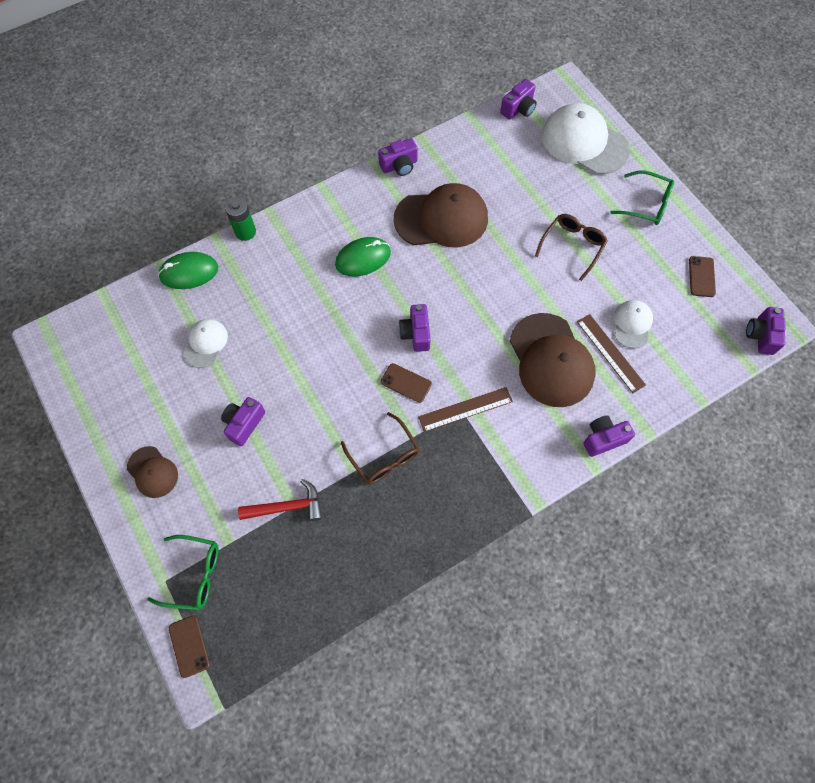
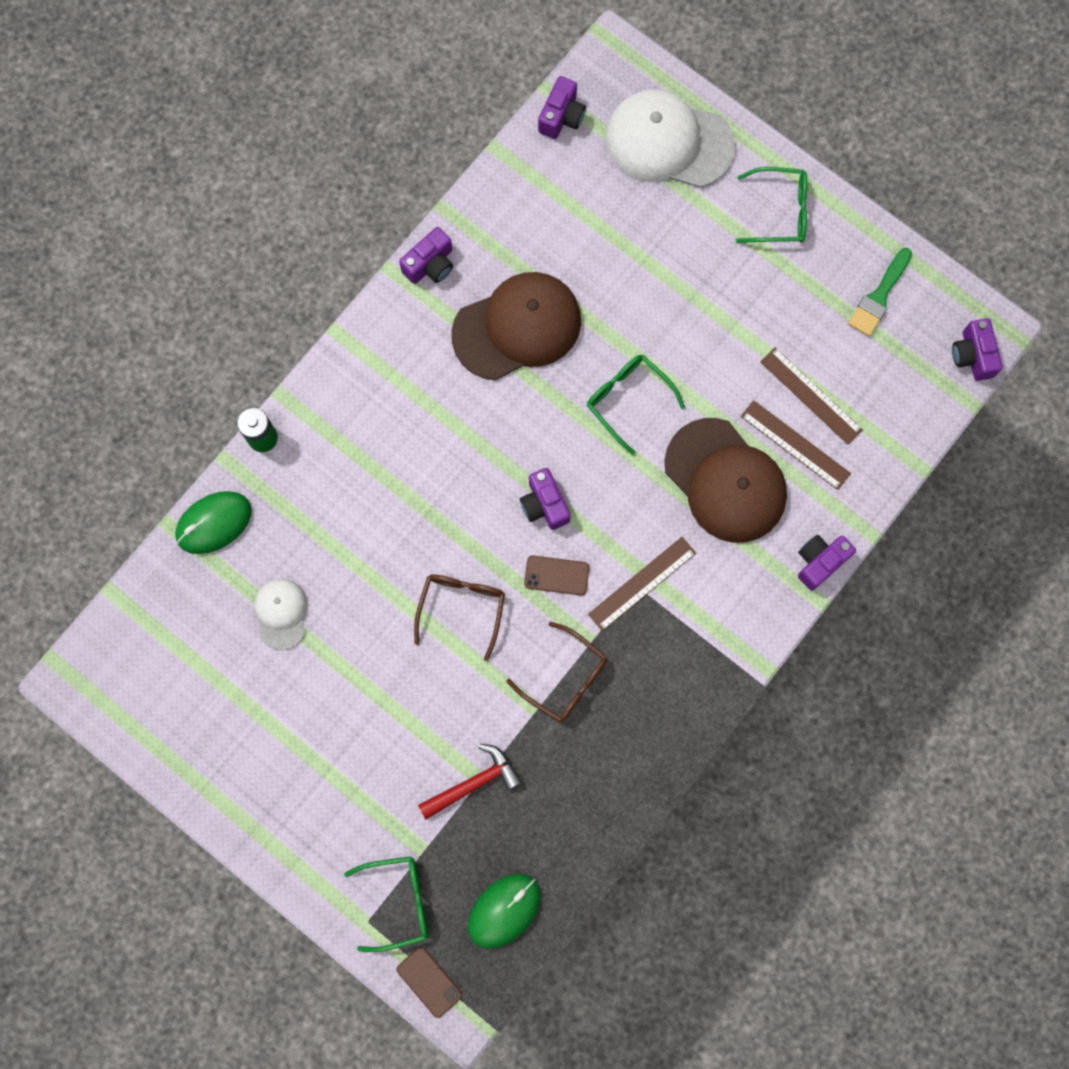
camera: 20 degrees left, 10 degrees up
brown cap [127,446,178,498] -> none
purple camera [221,397,265,446] -> none
green mouse [335,237,391,276] -> green mouse moved to [468,874,541,949]
brown glasses [535,214,608,281] -> brown glasses moved to [414,574,505,661]
white cap [614,300,653,349] -> brown ruler [760,347,863,444]
brown phone [689,256,716,297] -> green brush [848,248,912,336]
none -> green glasses [587,355,685,455]

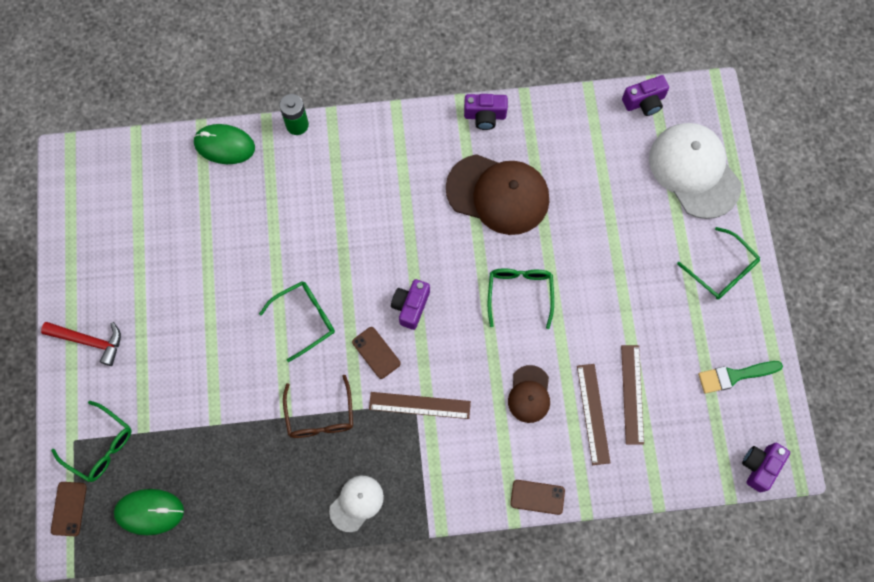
camera: 45 degrees right, 5 degrees down
white cap [255,579,307,650] -> white cap moved to [329,476,384,532]
brown glasses [414,574,505,661] -> green glasses [259,281,335,362]
red hammer [418,744,522,820] -> red hammer moved to [41,322,121,366]
brown cap [664,418,787,543] -> brown cap [508,365,550,423], size x0.52
purple camera [798,535,856,591] -> brown phone [510,480,565,515]

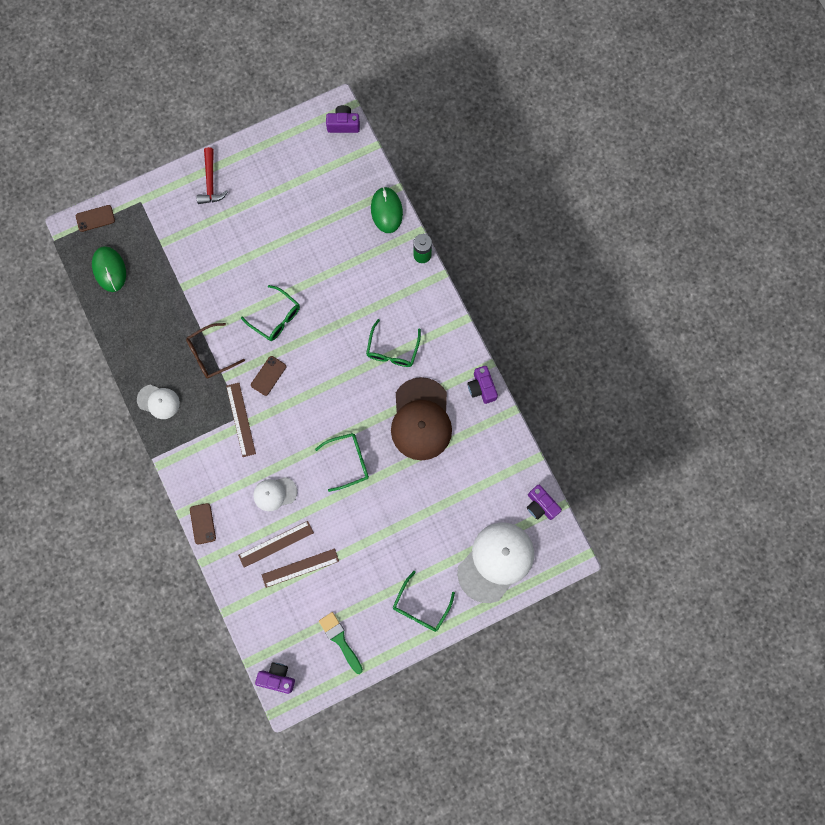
camera: 70 degrees right, 5 degrees up
green glasses [51,401,132,482] -> green glasses moved to [366,319,421,367]
purple camera [391,279,430,330] -> purple camera moved to [326,105,360,133]
brown cap [508,365,550,423] -> white cap [253,477,297,511]

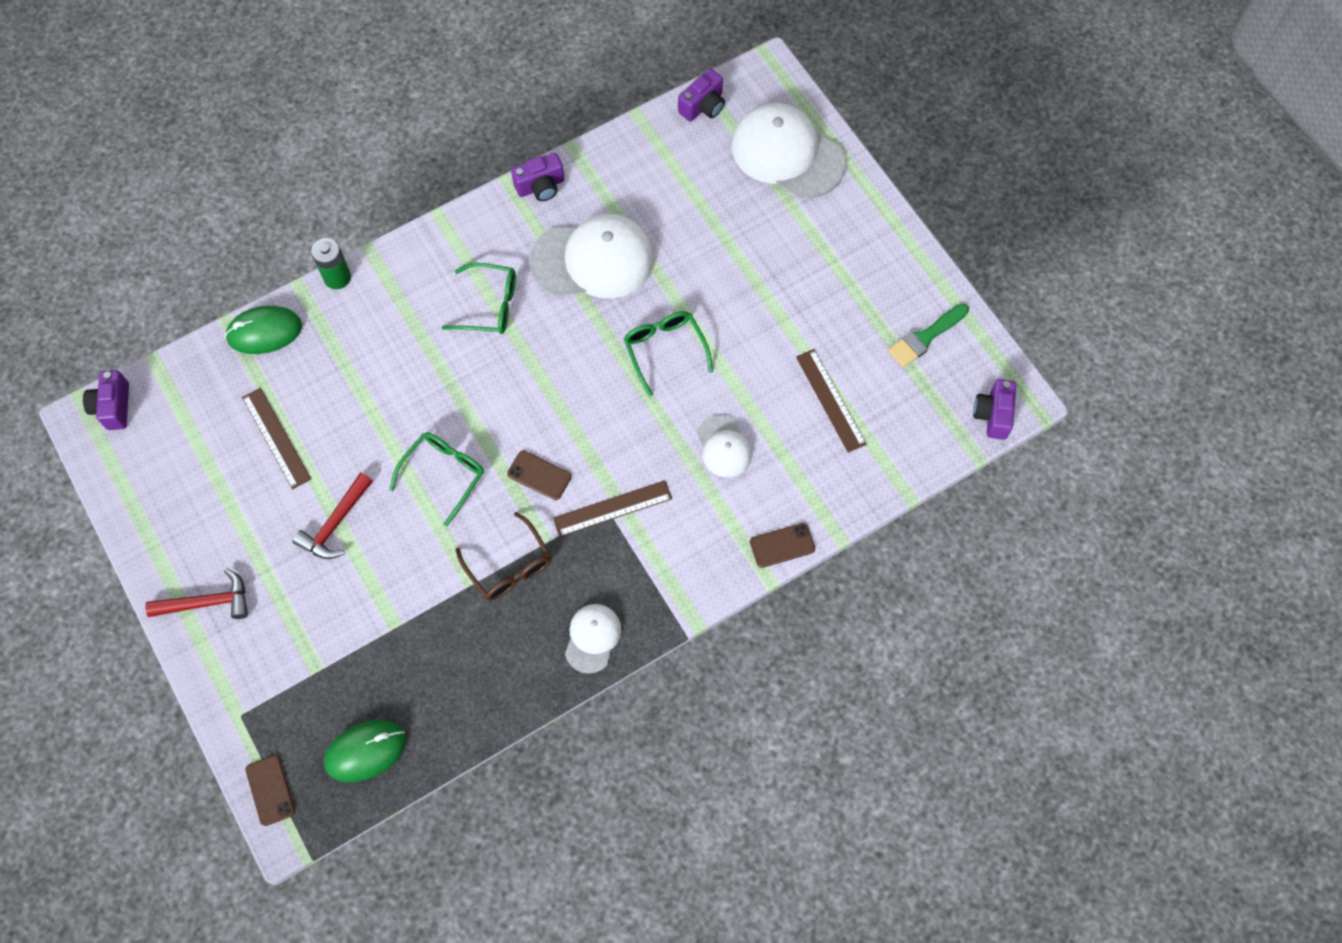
camera: 95 degrees left, 10 degrees down
brown ruler [238,521,314,568] -> brown ruler moved to [242,388,311,489]
brown cap [391,377,452,460] -> white cap [530,214,654,298]
green glasses [393,571,455,632] -> none
none -> red hammer [292,472,373,559]

